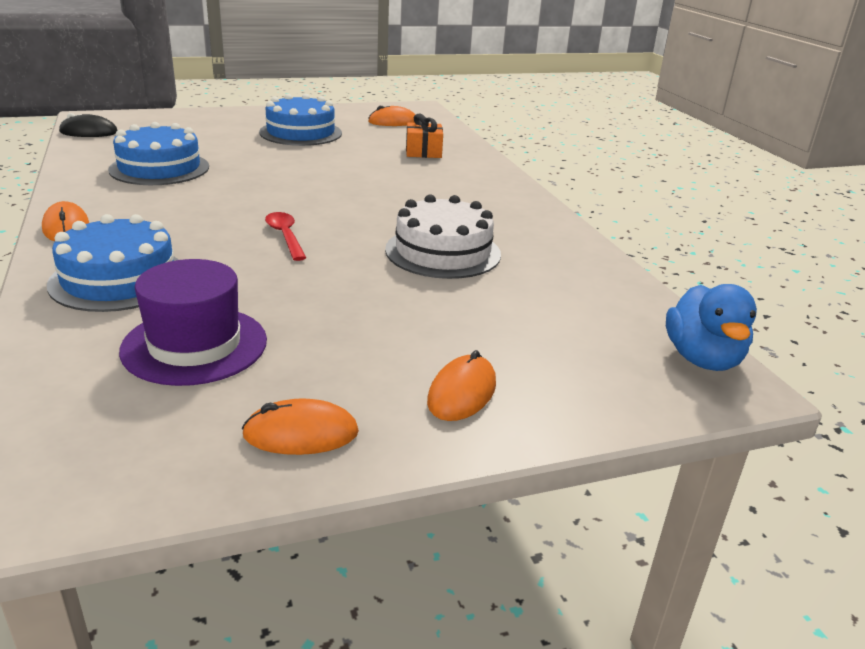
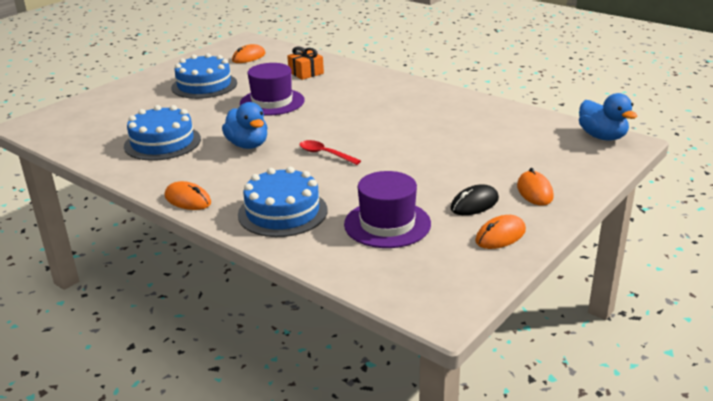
camera: 30 degrees left, 0 degrees up
black mouse [59,113,118,137] -> black mouse moved to [450,185,499,215]
white cake [385,194,501,279] -> none
none -> blue duck [222,102,268,149]
none -> purple hat [240,63,305,116]

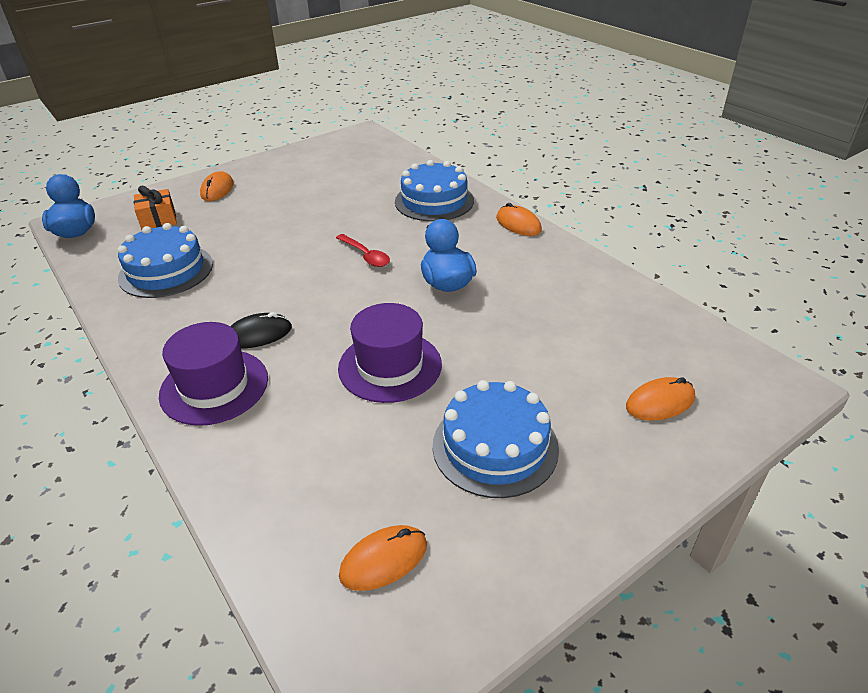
camera: 165 degrees left, 10 degrees up
blue cake [124,105,201,161] -> blue cake moved to [117,223,213,298]
orange gift [287,46,324,80] -> orange gift moved to [134,186,177,230]
purple hat [344,171,431,248] -> purple hat moved to [159,322,268,426]
black mouse [450,185,499,215] -> black mouse moved to [230,312,292,348]
orange mouse [475,215,526,249] -> orange mouse moved to [626,377,695,421]

